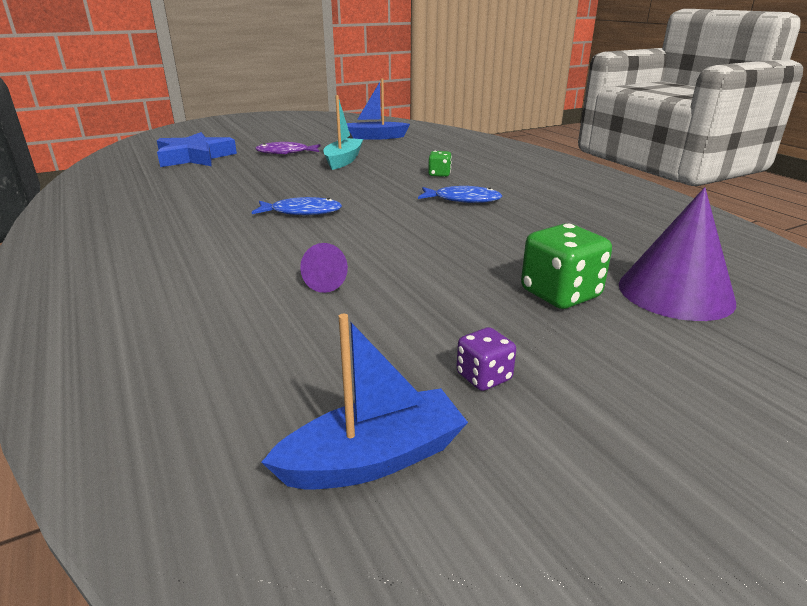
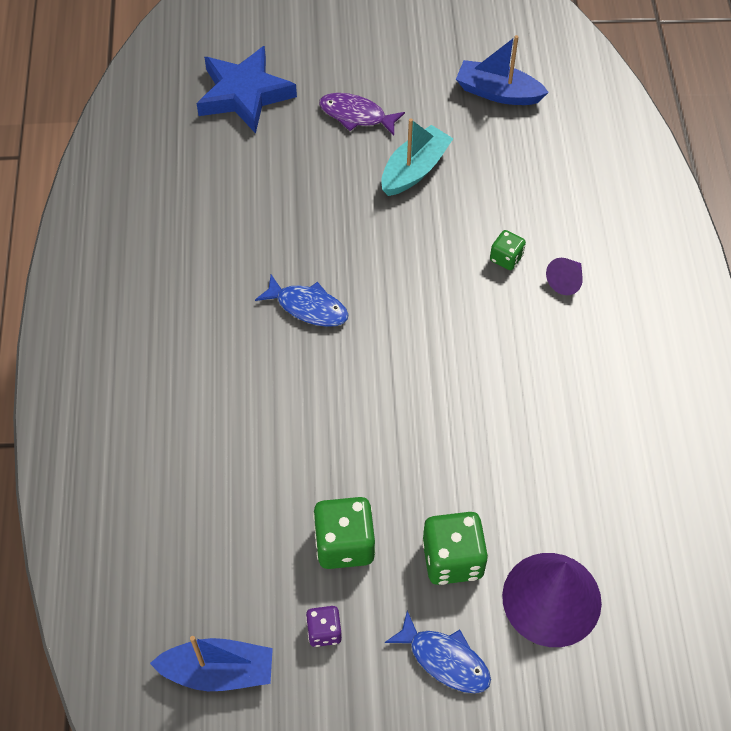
camera: 25 degrees right, 30 degrees up
purple cone [300,243,348,293] -> purple cone moved to [546,258,583,295]
blue fish [418,186,502,203] -> blue fish moved to [385,611,491,693]
none -> green dice [313,497,376,569]

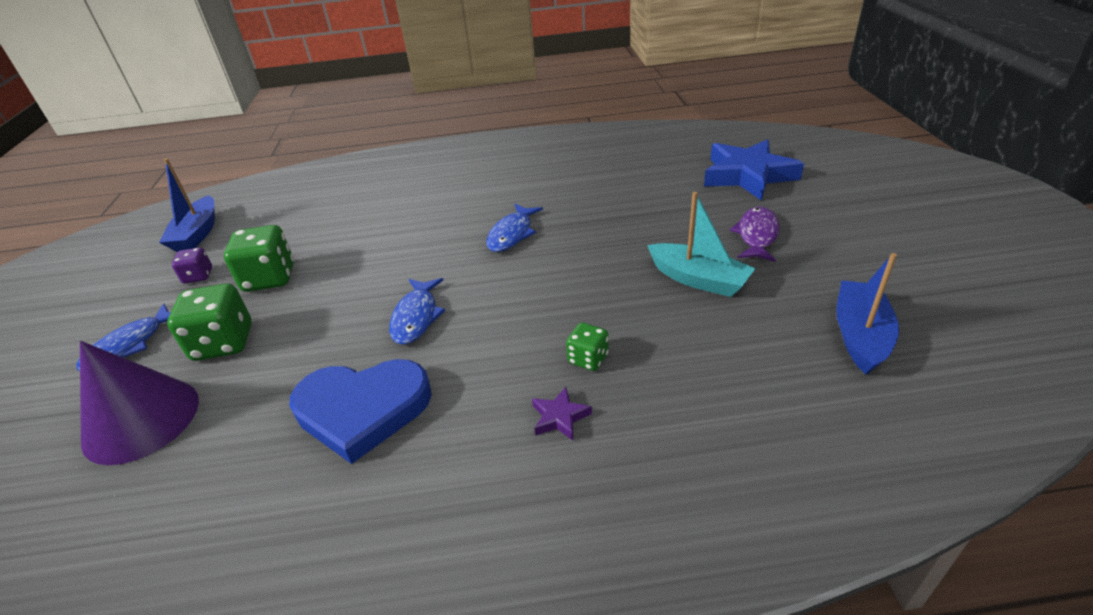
camera: 90 degrees right, 20 degrees down
purple cone [546,258,583,295] -> purple star [532,387,592,440]
none -> blue heart [289,359,432,464]
none -> blue fish [389,278,445,345]

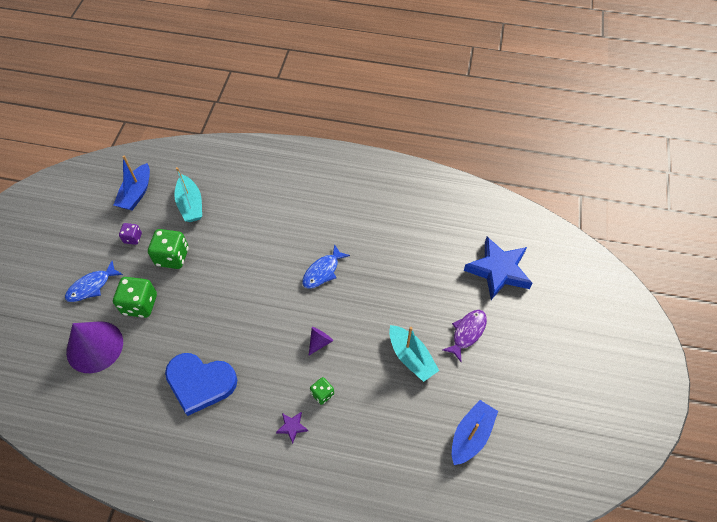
camera: 15 degrees right, 20 degrees up
blue fish [389,278,445,345] -> none
none -> turquoise boat [174,167,202,222]
none -> purple cone [309,327,333,355]

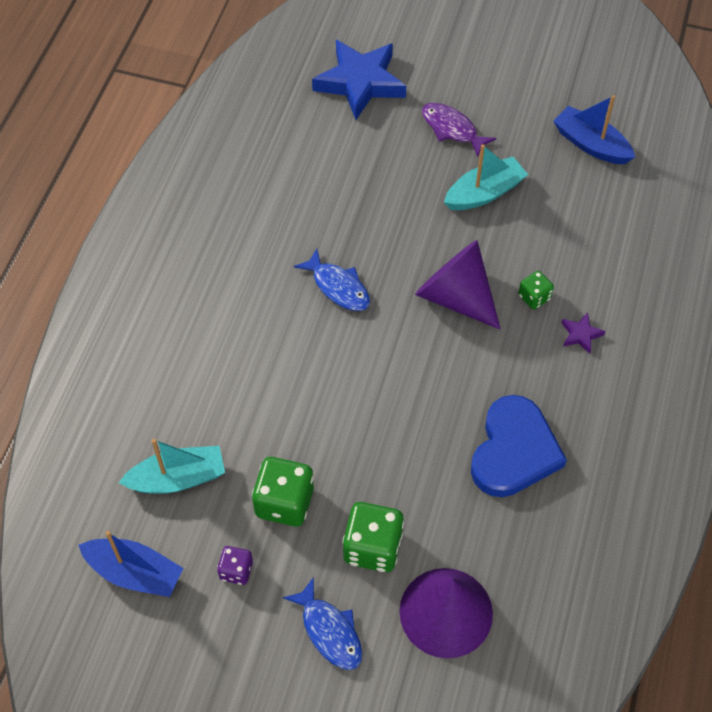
camera: 85 degrees left, 0 degrees up
purple cone [309,327,333,355] -> purple cone [415,240,501,329], size x2.18

